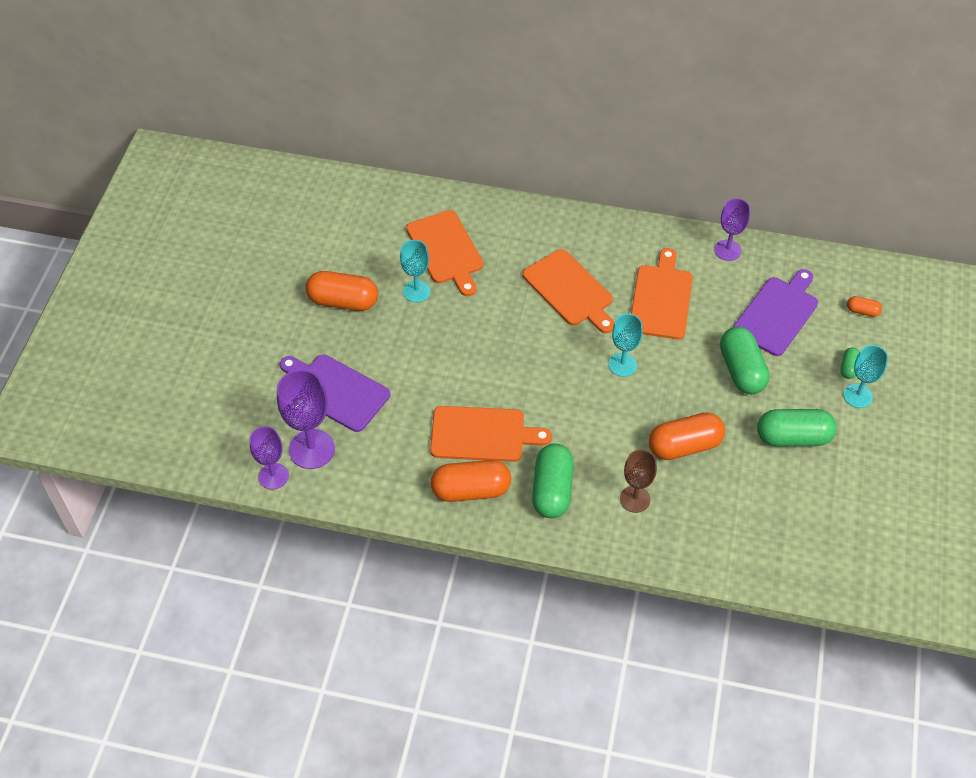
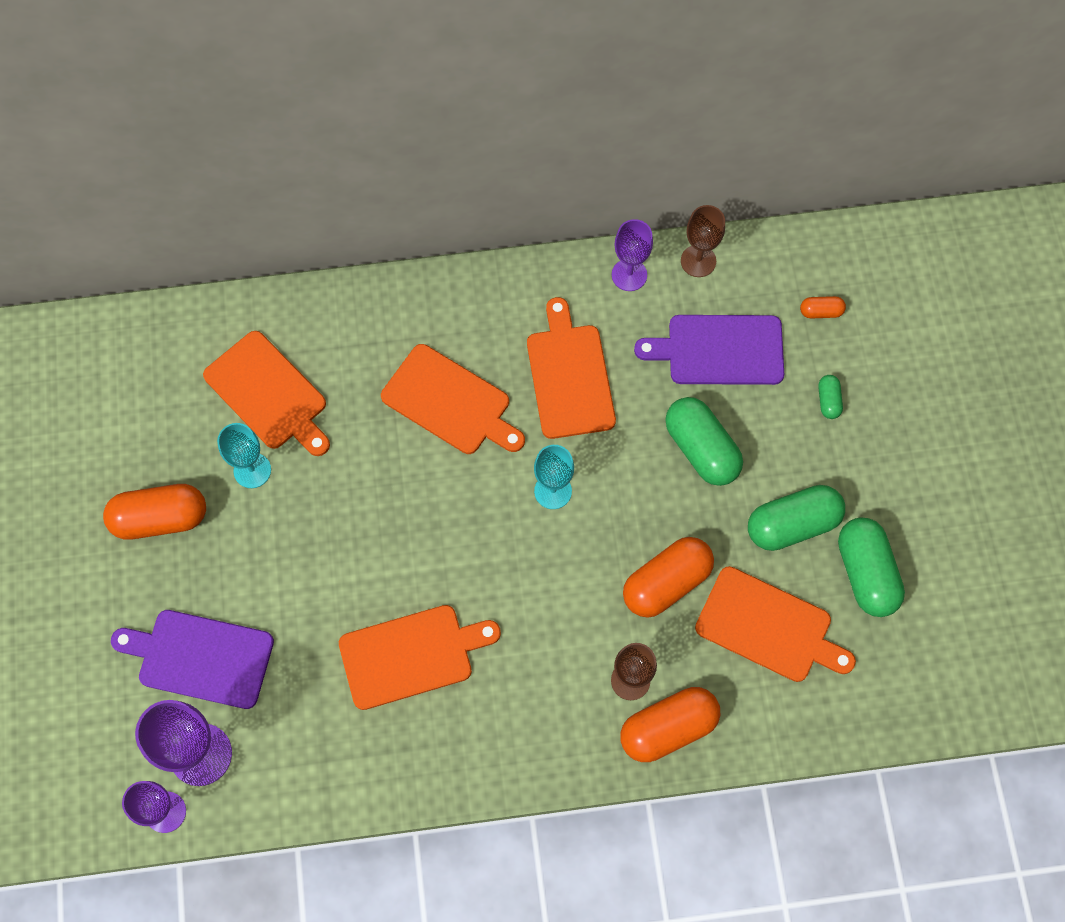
camera: 20 degrees left, 15 degrees up
orange capsule [431,460,511,502] -> orange capsule moved to [620,687,720,762]
green capsule [532,444,574,518] -> green capsule moved to [838,517,905,617]
purple cutting board [733,269,818,356] -> purple cutting board turned 105 degrees counterclockwise [634,315,784,385]
turquoise goblet [843,345,888,408] -> none
none -> brown goblet [681,205,725,277]
none -> orange cutting board [695,566,856,682]

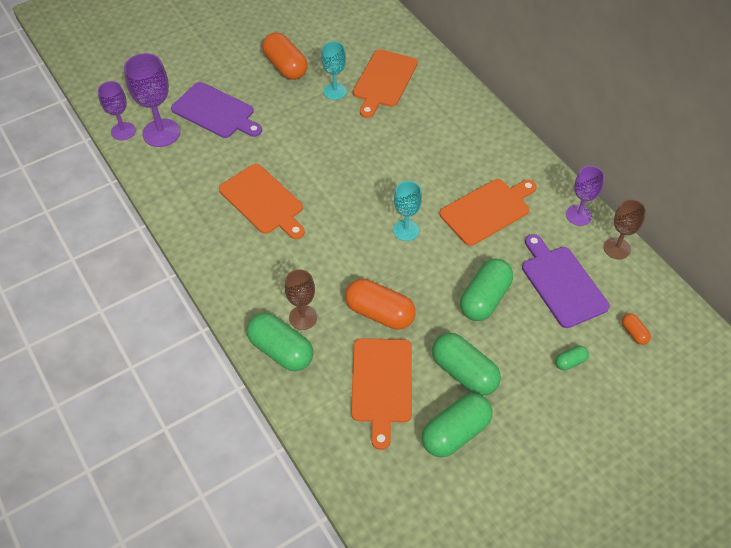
camera: 65 degrees right, 15 degrees down
purple cutting board [111,610,274,709] -> purple cutting board turned 135 degrees clockwise [171,82,262,138]
orange cutting board [381,344,525,454] -> none
orange capsule [620,687,720,762] -> green capsule [247,313,313,371]

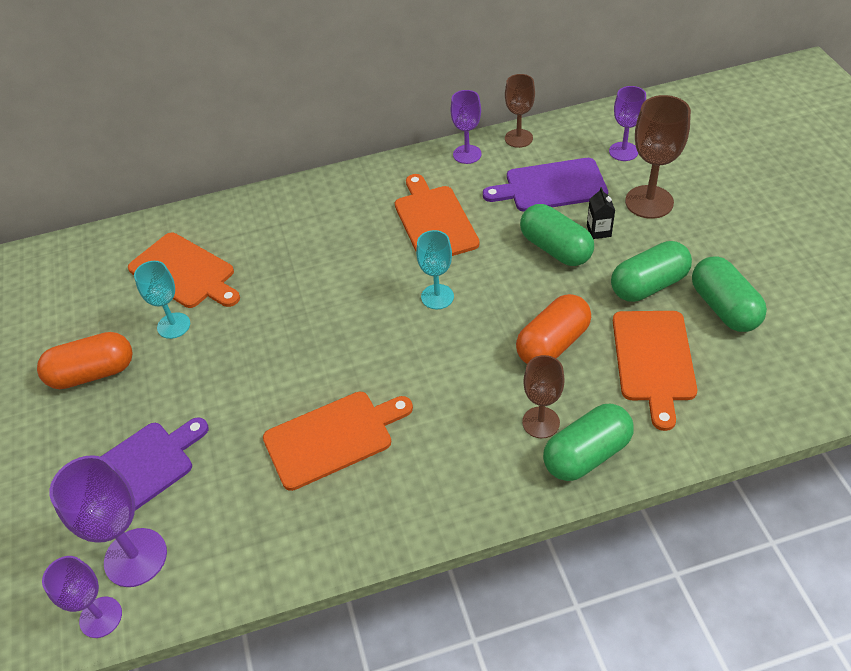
camera: 70 degrees left, 5 degrees down
orange cutting board [351,338,412,450] -> orange cutting board turned 75 degrees clockwise [613,311,697,431]
green capsule [555,346,589,370] -> brown goblet [625,95,691,219]
orange capsule [622,313,651,345] -> purple goblet [609,86,646,161]
none -> black carton [587,187,615,239]

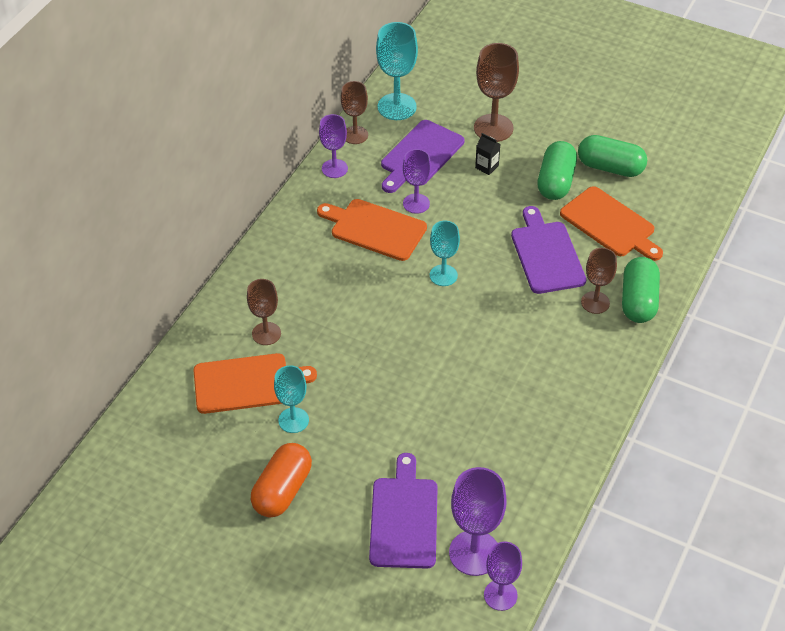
camera: 50 degrees left, 0 degrees up
orange cutting board [263,392,413,491] -> none
orange capsule [516,294,591,364] -> purple cutting board [511,206,586,294]
green capsule [520,204,594,266] -> none
purple goblet [609,86,646,161] -> purple goblet moved to [403,149,431,214]
none -> brown goblet [247,279,281,345]
none -> turquoise goblet [376,22,418,120]

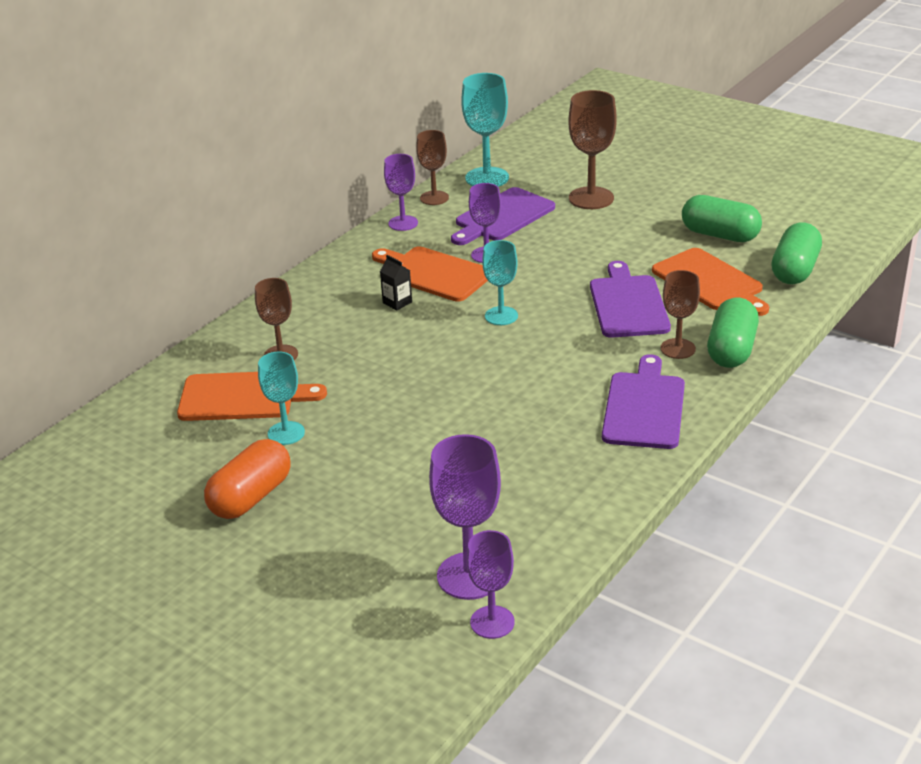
camera: 10 degrees right, 15 degrees down
purple cutting board [369,453,438,569] -> purple cutting board moved to [602,354,685,449]
black carton [475,133,500,175] -> black carton moved to [380,255,412,310]
green capsule [537,141,577,200] -> green capsule moved to [771,223,822,284]

